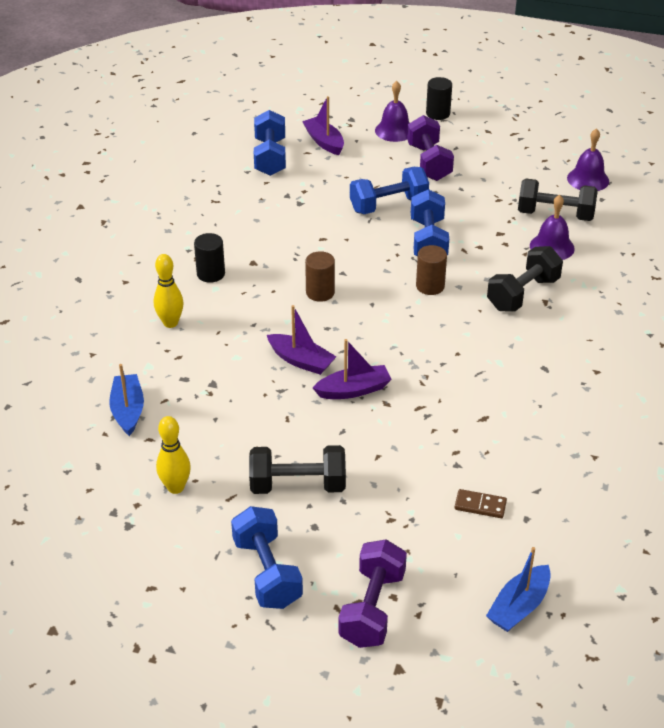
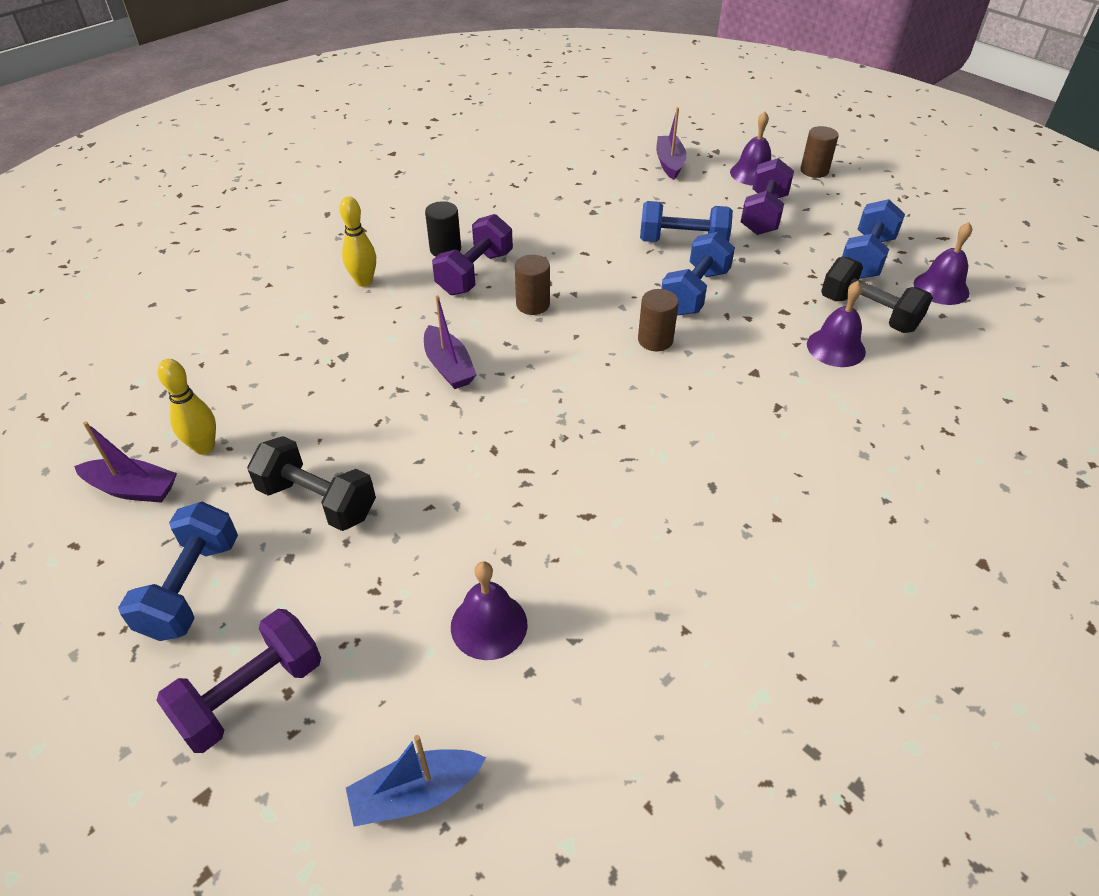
camera: 30 degrees right, 5 degrees up
blue boat [109,364,144,436] -> none
blue dumbbell [254,110,286,176] -> blue dumbbell moved to [842,199,905,279]
purple boat [313,339,392,399] -> purple boat moved to [74,421,177,503]
black cylinder [426,77,452,120] -> brown cylinder [800,126,839,178]
brown domino [454,489,507,518] -> purple bell [451,561,527,660]
black dumbbell [487,246,563,311] -> none
none -> purple dumbbell [432,214,513,295]

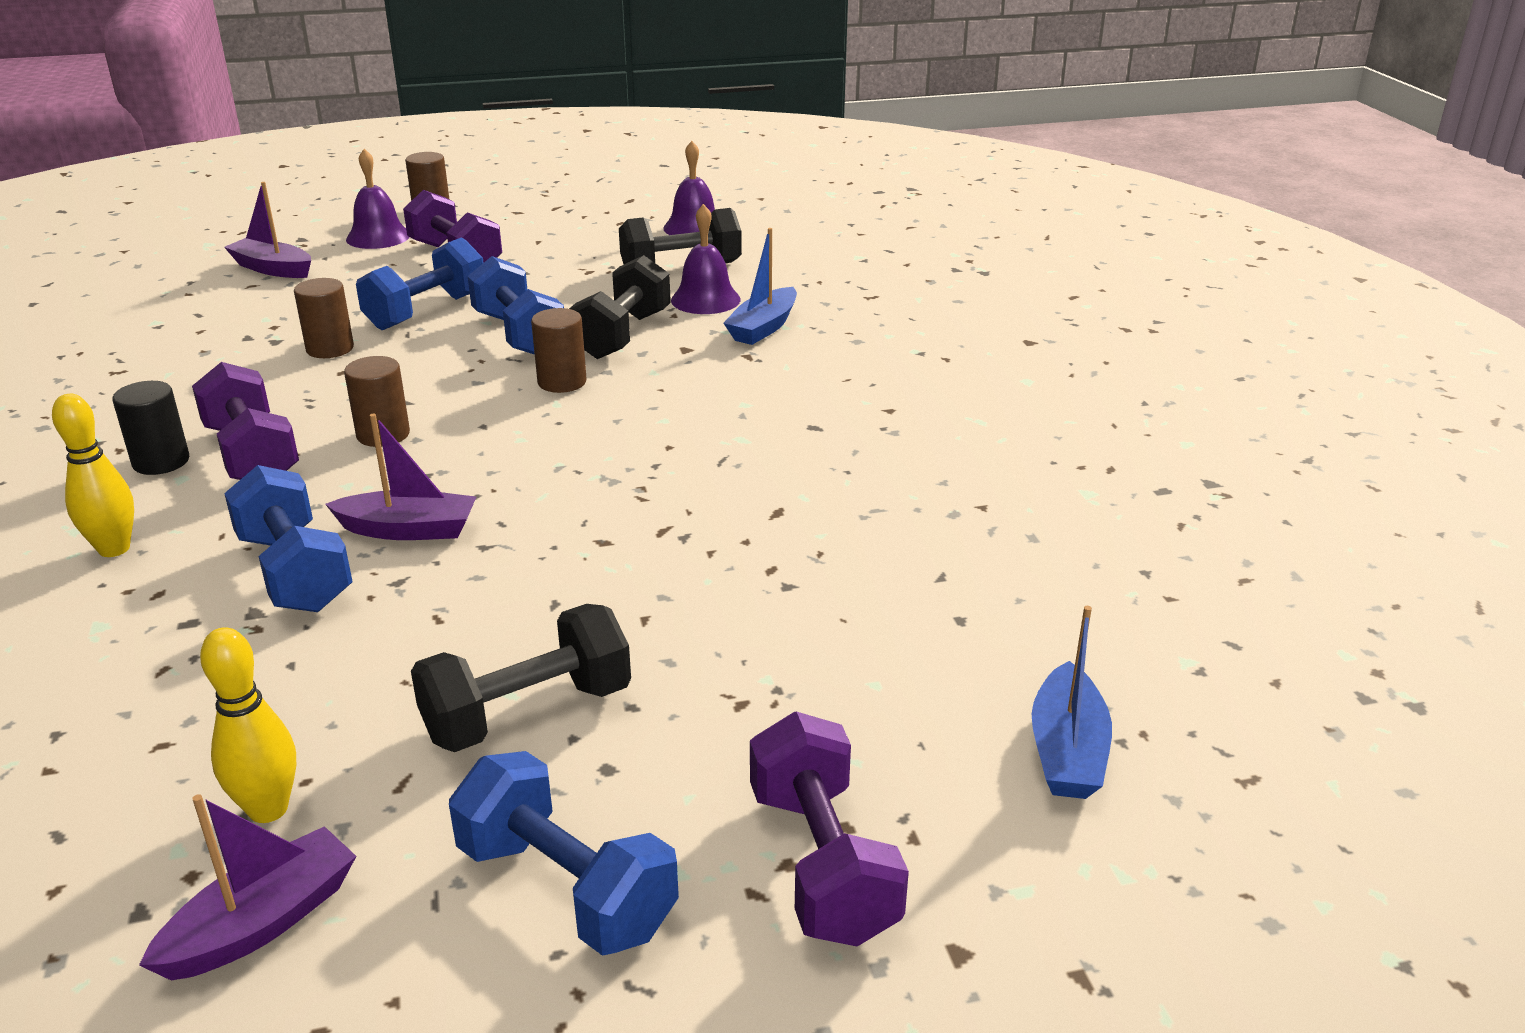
camera: 60 degrees left, 15 degrees down
purple bell [451,561,527,660] -> none
blue dumbbell [842,199,905,279] -> blue dumbbell moved to [224,465,353,612]
none -> brown cylinder [294,278,354,358]
none -> black dumbbell [569,255,671,359]
none -> blue boat [723,228,797,345]

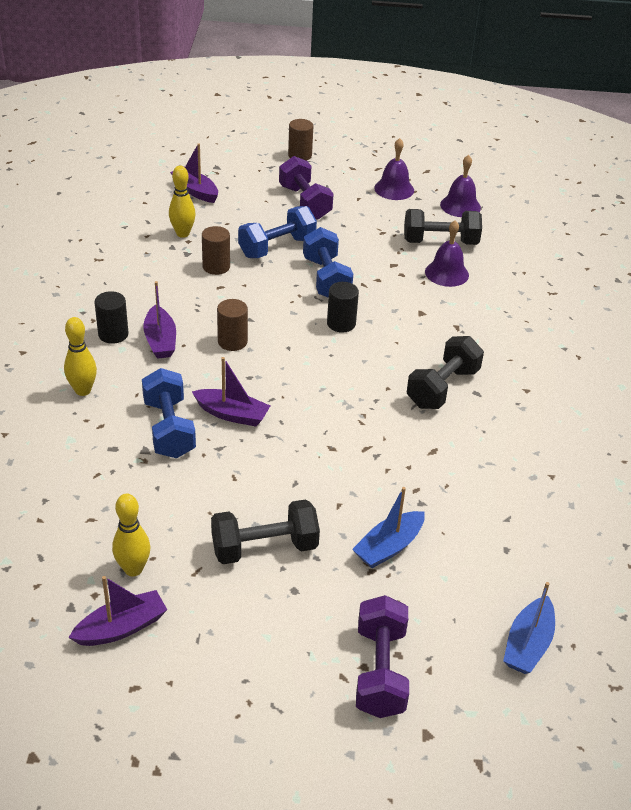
camera: 15 degrees right, 10 degrees up
purple dumbbell [192,362,299,480] -> purple boat [143,281,176,359]
purple bell [346,149,410,249] -> purple bell moved to [374,138,414,200]
blue dumbbell [449,751,679,956] -> none
brown cylinder [531,308,587,393] -> black cylinder [327,282,359,332]
black dumbbell [569,255,671,359] -> black dumbbell moved to [407,336,484,409]
blue boat [723,228,797,345] -> blue boat moved to [352,487,425,568]
none -> yellow bowling pin [169,165,196,238]

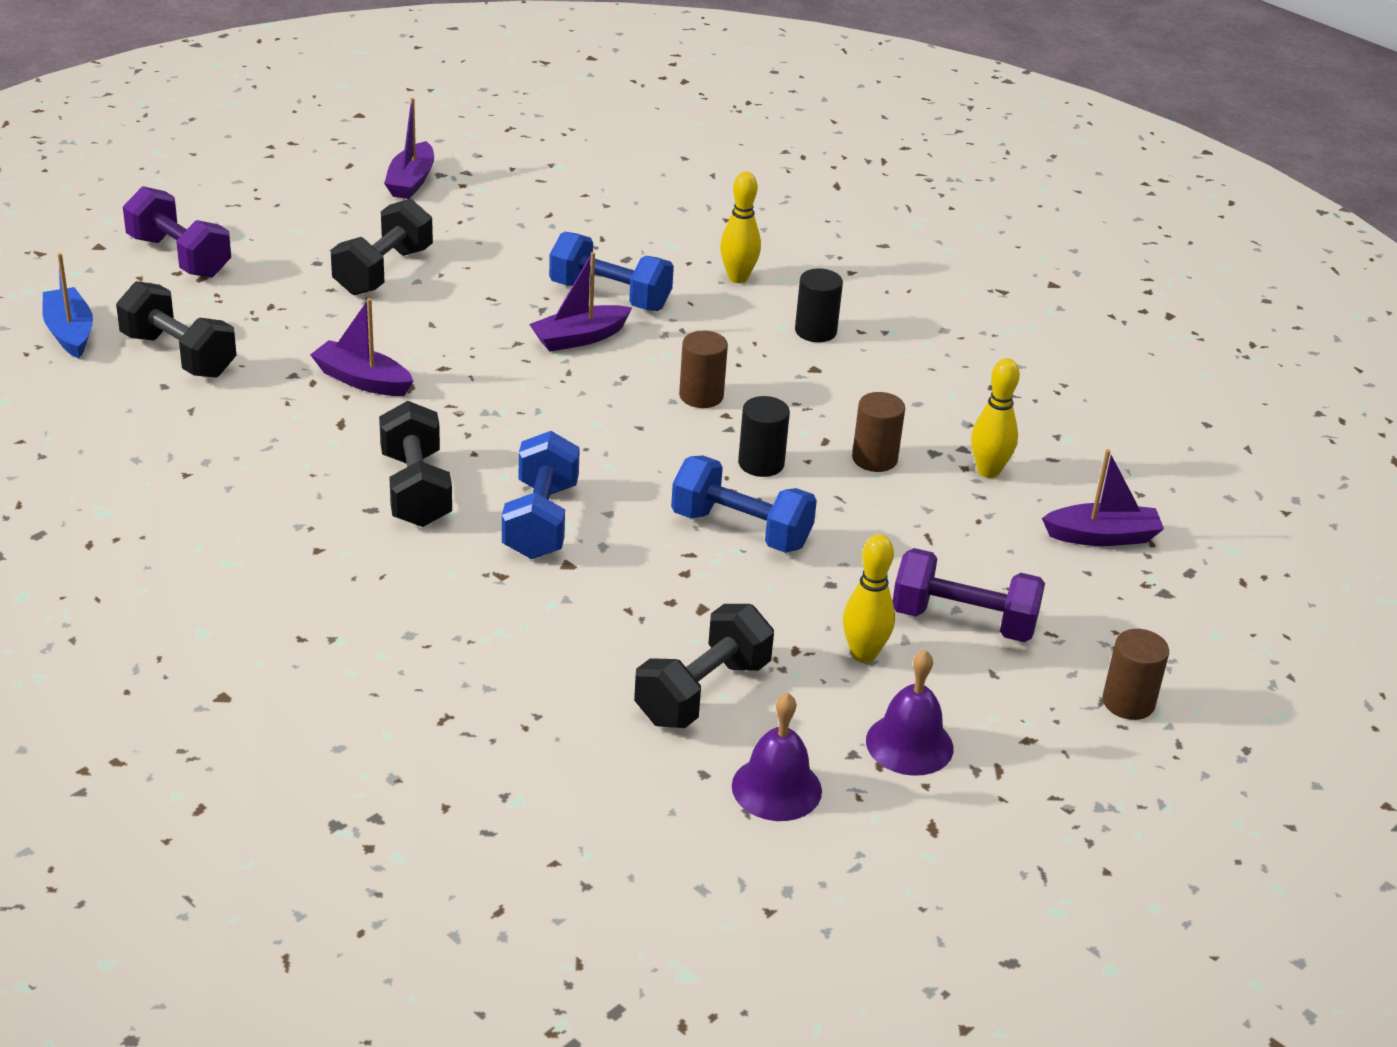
camera: 130 degrees right, 5 degrees down
yellow bowling pin [112,494,150,576] -> yellow bowling pin moved to [843,534,895,663]
purple boat [143,281,176,359] -> purple boat moved to [310,298,413,396]
blue dumbbell [238,206,317,258] -> blue dumbbell moved to [502,431,580,559]
black cylinder [327,282,359,332] -> black cylinder moved to [738,396,790,477]
blue boat [352,487,425,568] -> none
purple bell [425,220,469,287] -> none
none -> black dumbbell [116,281,236,378]

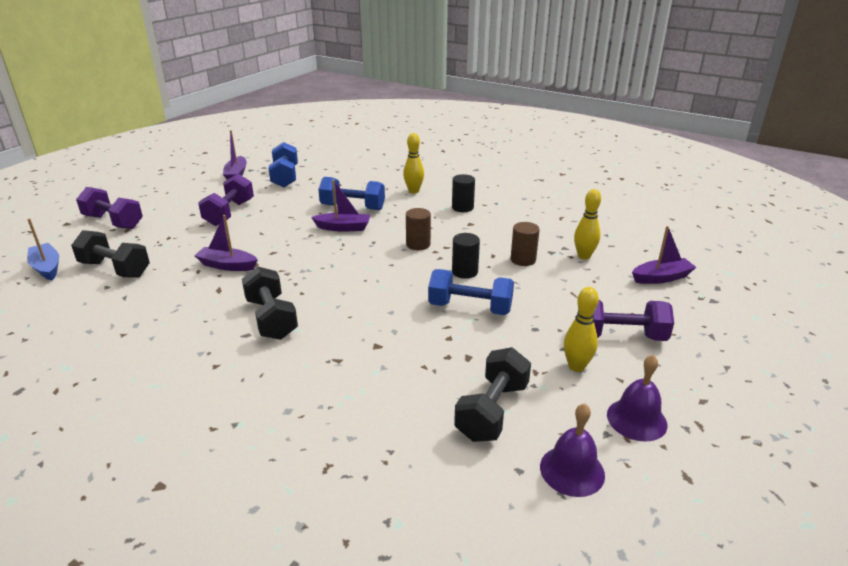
camera: 10 degrees left, 5 degrees down
black dumbbell [331,199,433,295] -> purple dumbbell [198,174,254,226]
blue dumbbell [502,431,580,559] -> blue dumbbell moved to [269,142,298,187]
purple boat [529,252,632,352] -> purple boat turned 135 degrees counterclockwise [311,180,370,232]
brown cylinder [1103,629,1169,720] -> none

